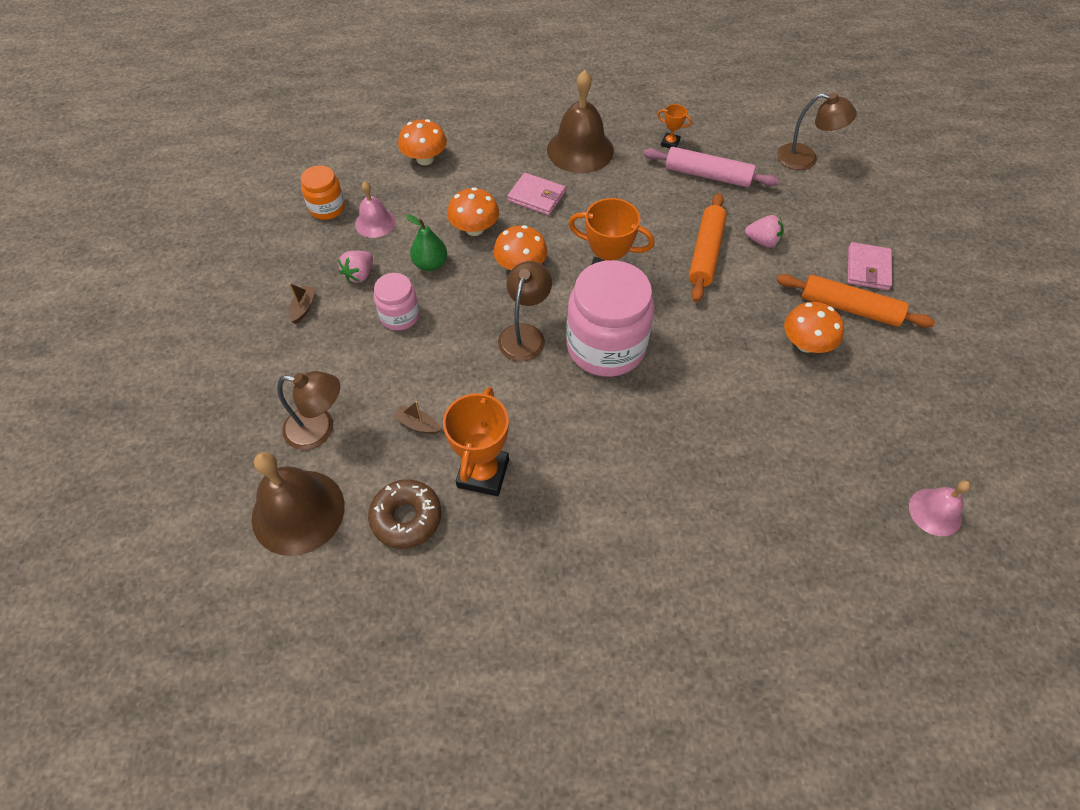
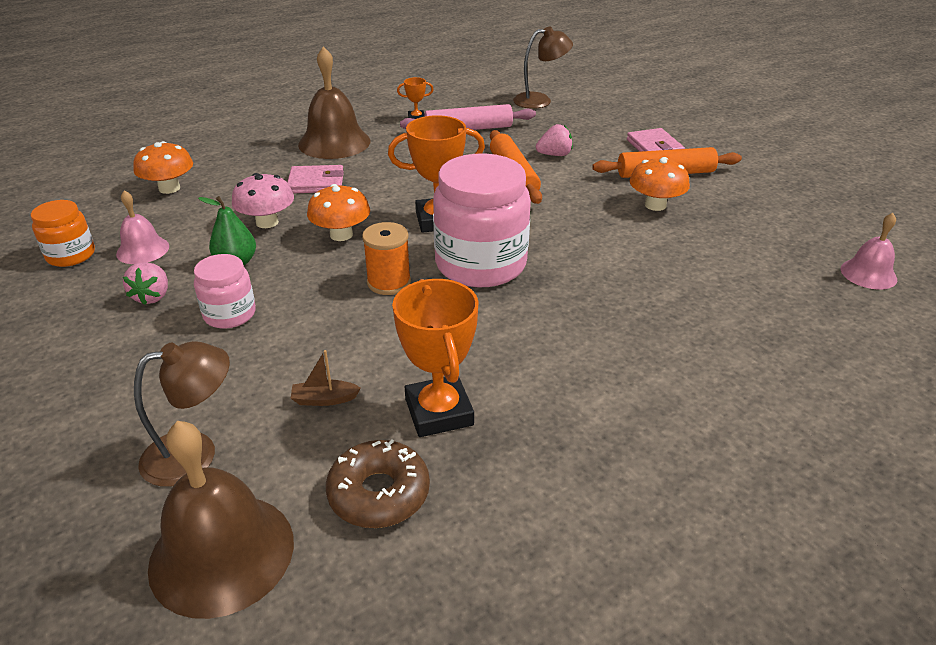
camera: 30 degrees left, 20 degrees down
brown boat [289,283,316,324] -> none
orange mushroom [447,187,499,236] -> pink mushroom [232,173,294,228]
brown lamp [498,261,552,362] -> orange spool [362,222,411,295]

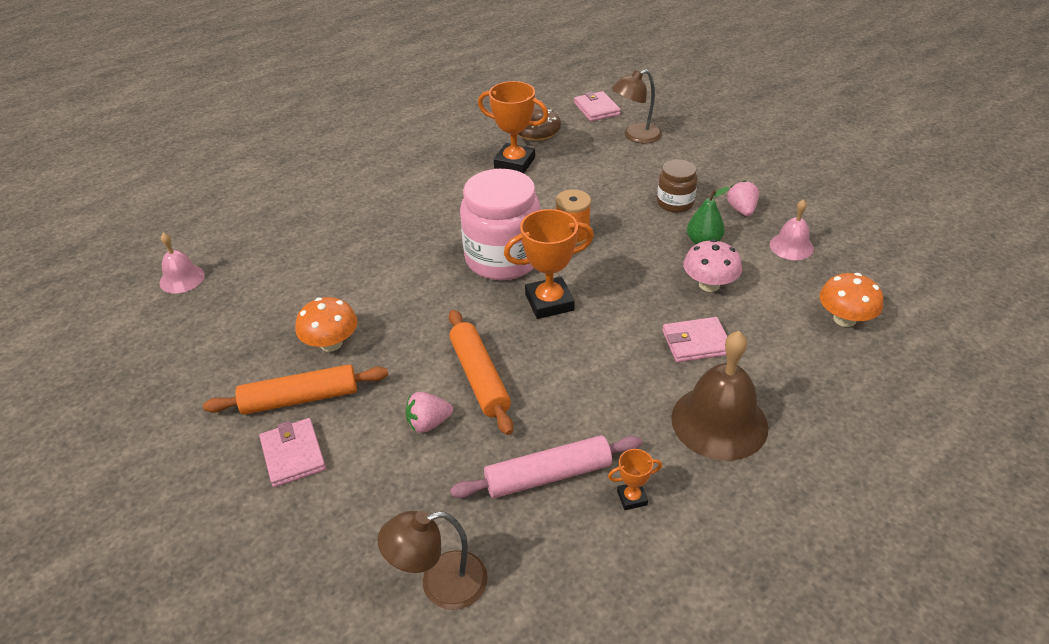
camera: 175 degrees right, 5 degrees up
orange jar [31,200,95,267] -> none
brown bell [148,421,294,619] -> pink wallet [574,91,621,121]
pink jar [194,254,256,329] -> brown jar [657,159,697,213]
brown boat [291,350,361,406] -> none
orange mushroom [307,184,370,241] -> none
orange trophy [392,279,479,437] -> orange trophy turned 45 degrees counterclockwise [478,81,549,173]

